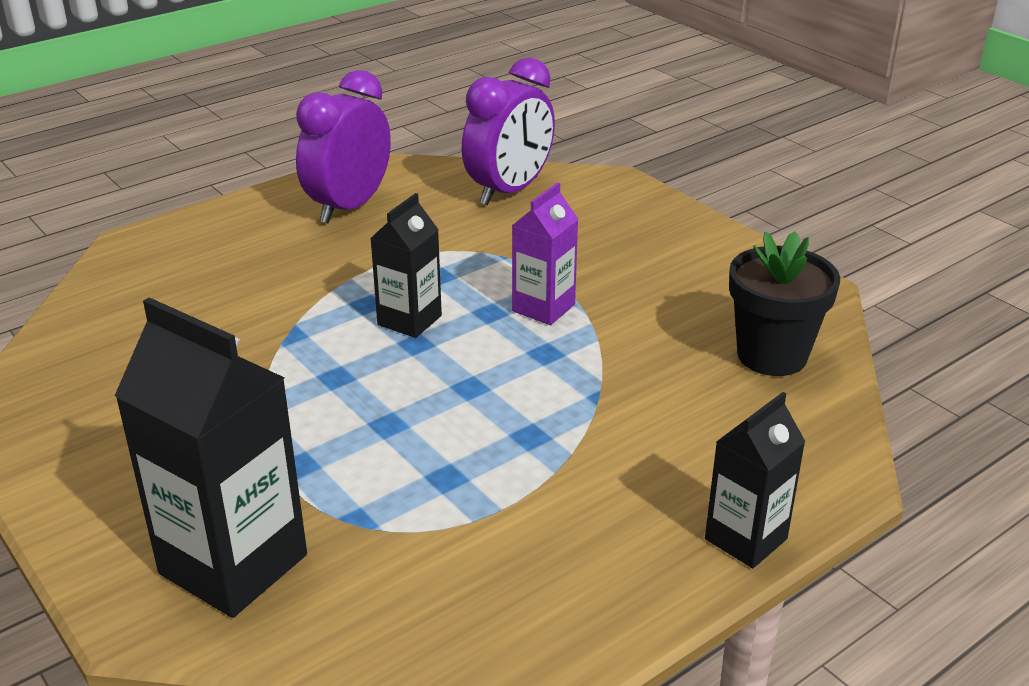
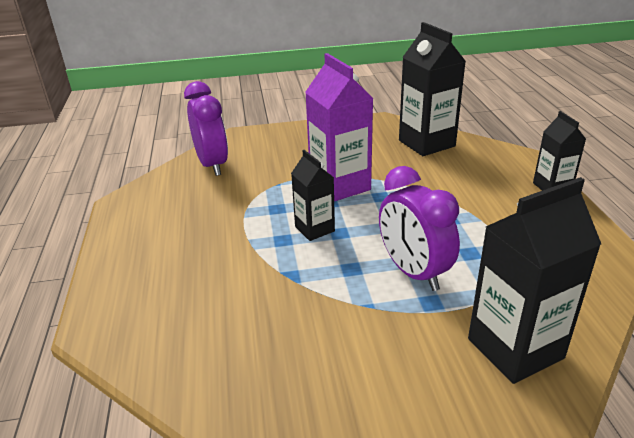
camera: 60 degrees left, 0 degrees up
purple clock [296,70,391,223] -> purple clock moved to [379,166,460,291]
purple carton [512,182,579,325] -> purple carton [305,53,374,201], size x1.72
black flower pot [729,231,840,376] -> black carton [399,22,466,156]

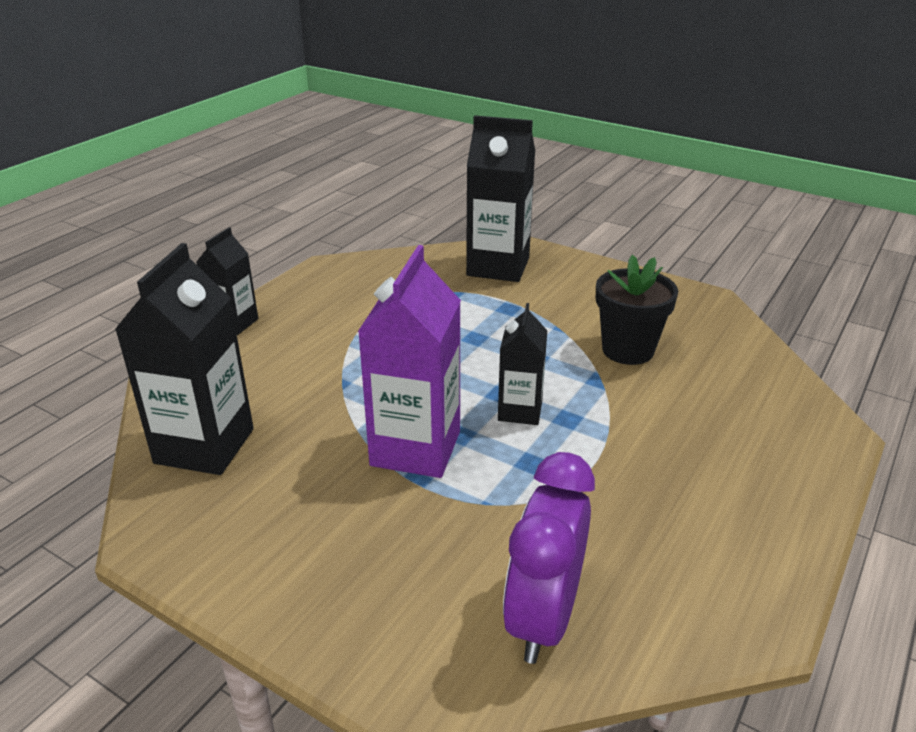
camera: 140 degrees left, 0 degrees up
purple clock [379,166,460,291] -> none
none -> black flower pot [596,255,678,365]

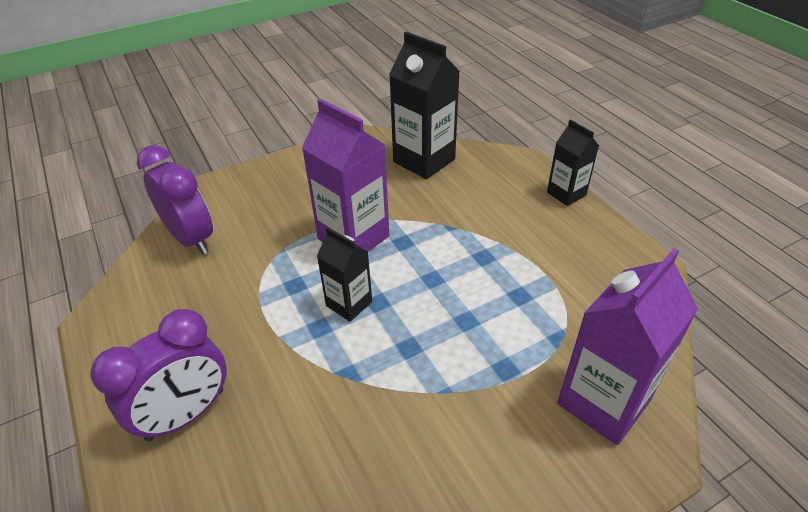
camera: 120 degrees right, 10 degrees up
black carton [466,115,535,282] -> purple carton [557,248,698,445]
black flower pot [596,255,678,365] -> none
none -> purple clock [91,309,227,441]

